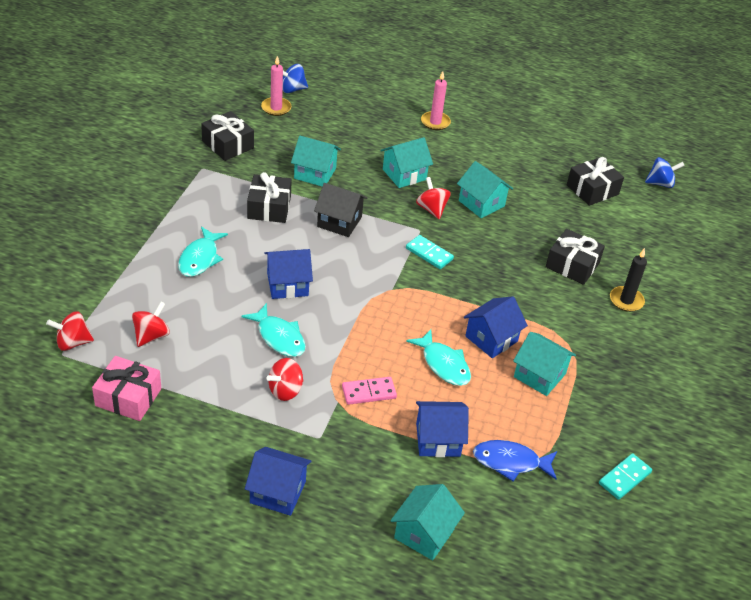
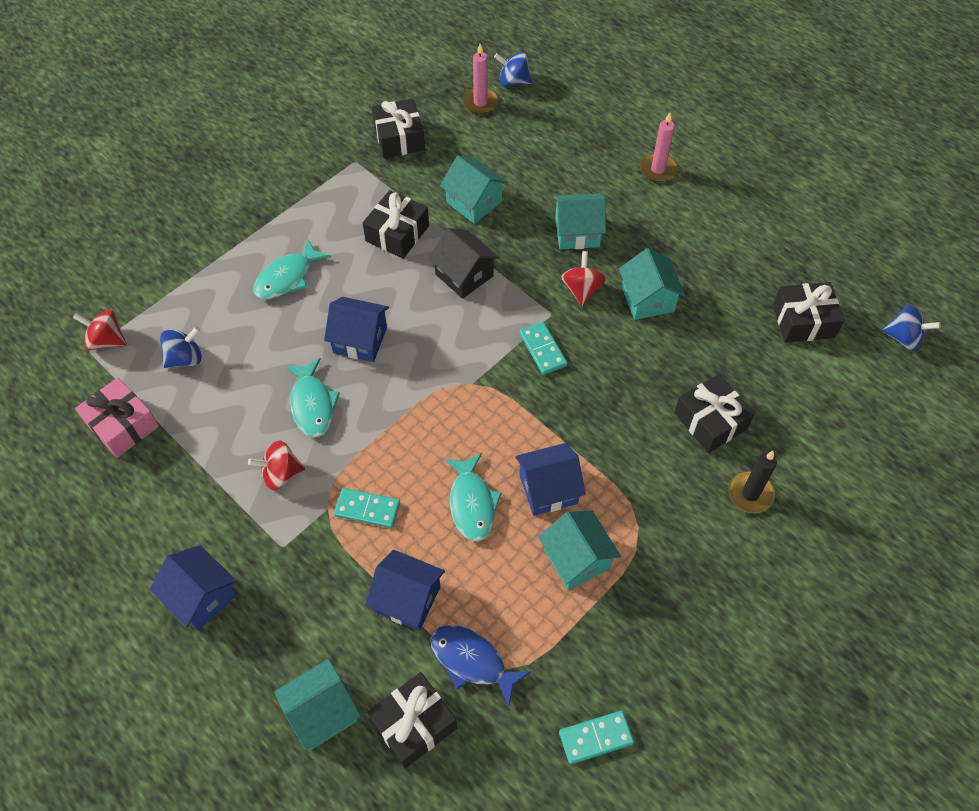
camera: 30 degrees right, 15 degrees up
red spinning top [132,302,170,347] -> blue spinning top [160,327,202,368]
pink domino [342,377,397,405] -> turquoise domino [334,488,400,528]
none -> black gift [368,672,457,769]

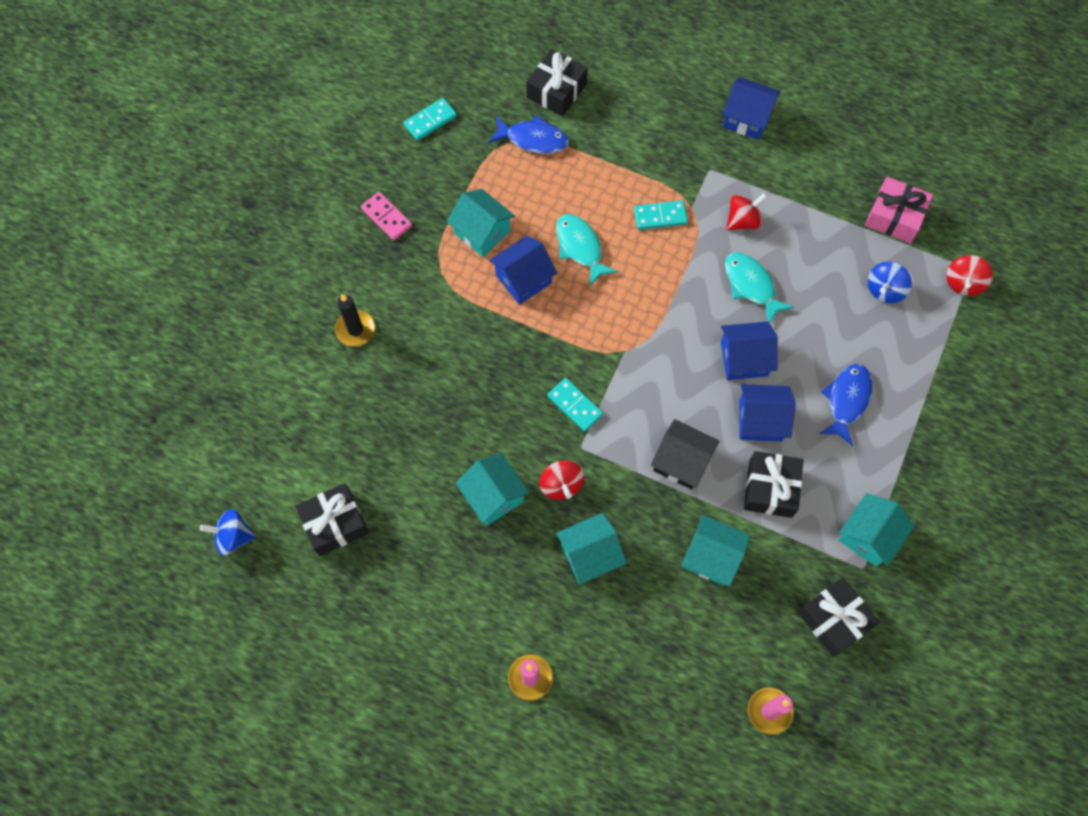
camera: 160 degrees right, 10 degrees up
red spinning top [73,310,127,350] -> red spinning top turned 120 degrees clockwise [946,255,993,296]
turquoise fish [254,238,331,299] -> blue fish [819,364,872,446]
turquoise house [274,659,361,750] -> turquoise house moved to [839,493,914,567]
blue house [365,550,445,631] -> blue house moved to [739,384,796,442]
blue spinning top [494,52,533,87] -> none
black gift [674,374,755,453] -> none
none -> pink domino [361,192,412,240]

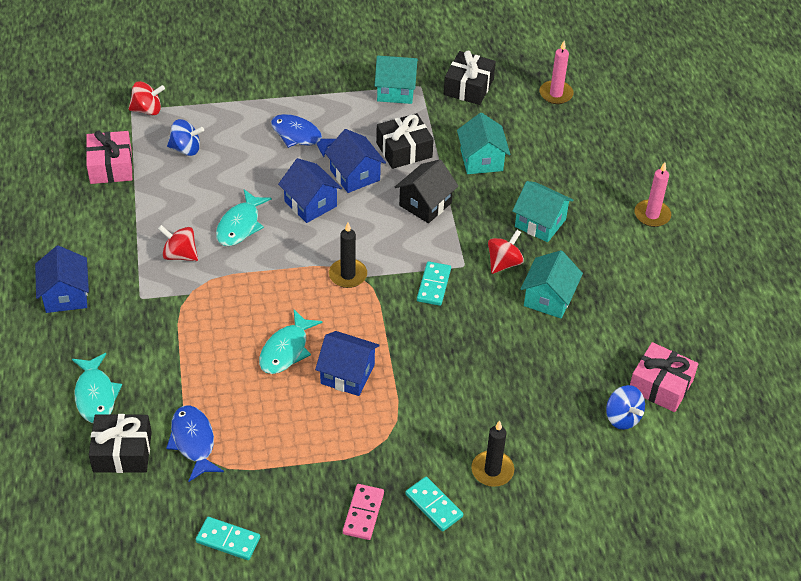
camera: 125 degrees left, 20 degrees down
blue spinning top [200,509,256,556] -> blue spinning top moved to [606,385,645,430]
black gift [295,483,369,556] -> pink gift [630,342,698,412]
turquoise house [447,189,515,257] -> none
turquoise domino [634,200,688,230] -> turquoise domino moved to [405,477,463,531]
black house [651,419,719,490] -> black house turned 45 degrees clockwise [395,159,458,223]
blue fish [819,364,872,446] -> blue fish turned 45 degrees clockwise [271,114,335,157]
none -> turquoise fish [72,353,122,423]
none -> black candle [329,223,367,288]

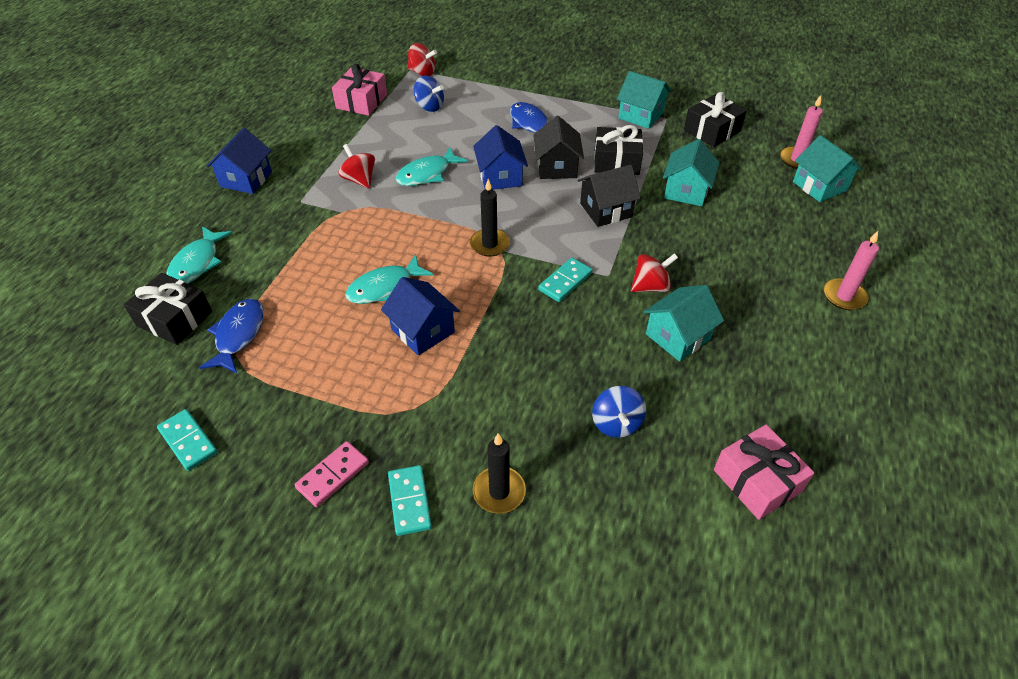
camera: 30 degrees right, 0 degrees up
blue house [325,129,386,193] -> black house [533,116,584,179]
turquoise house [512,181,574,242] -> turquoise house moved to [793,135,863,202]
blue spinning top [606,385,645,430] -> blue spinning top moved to [592,386,646,438]

